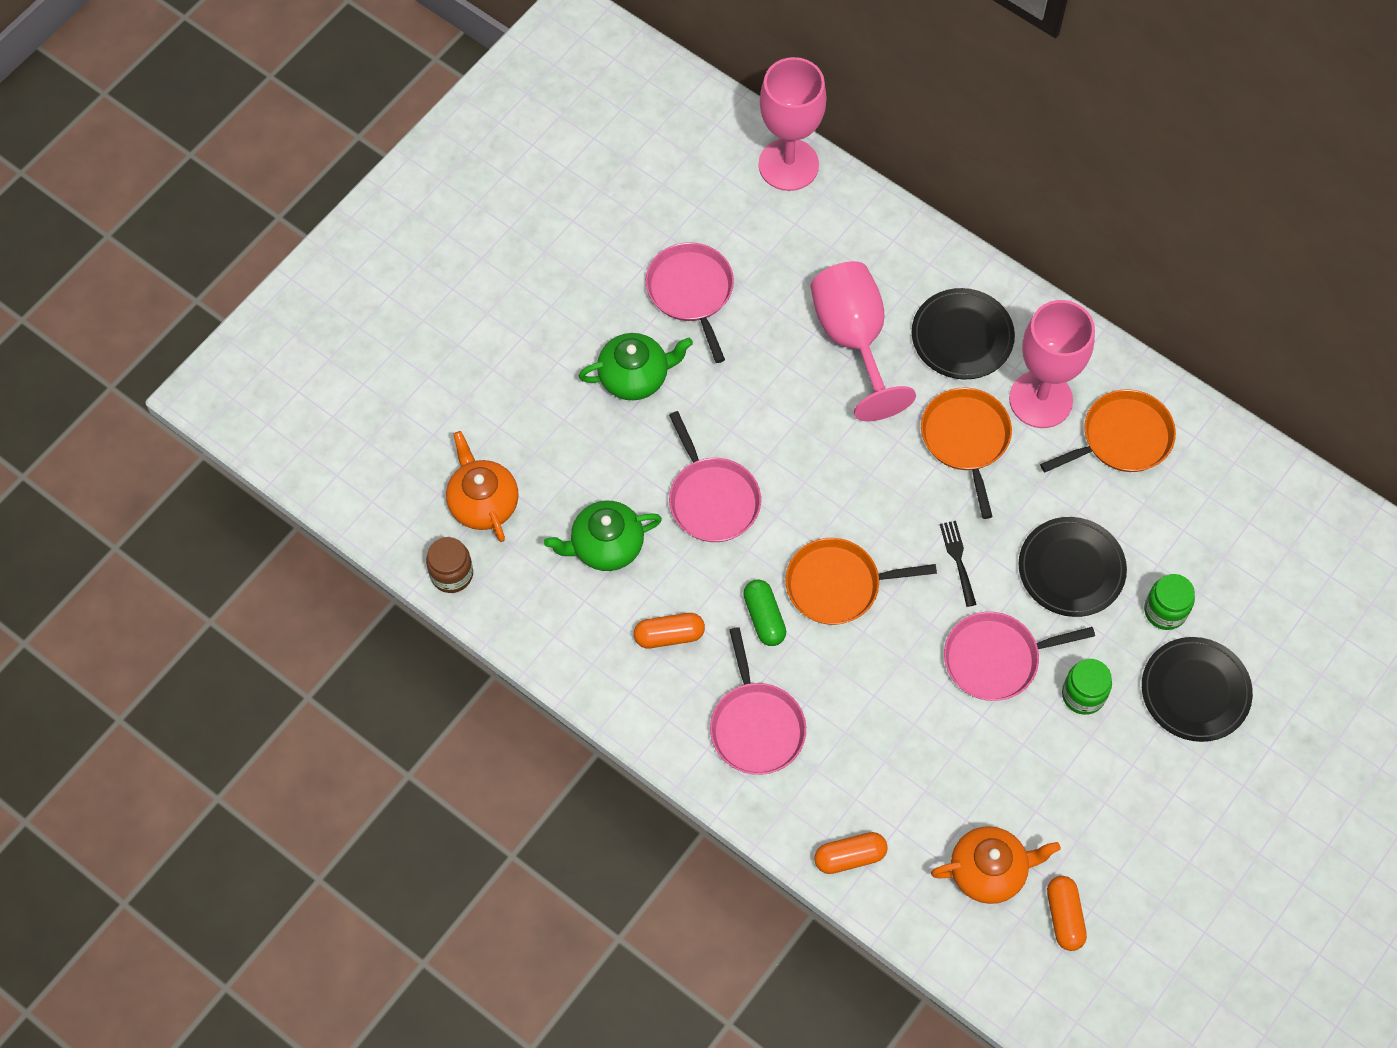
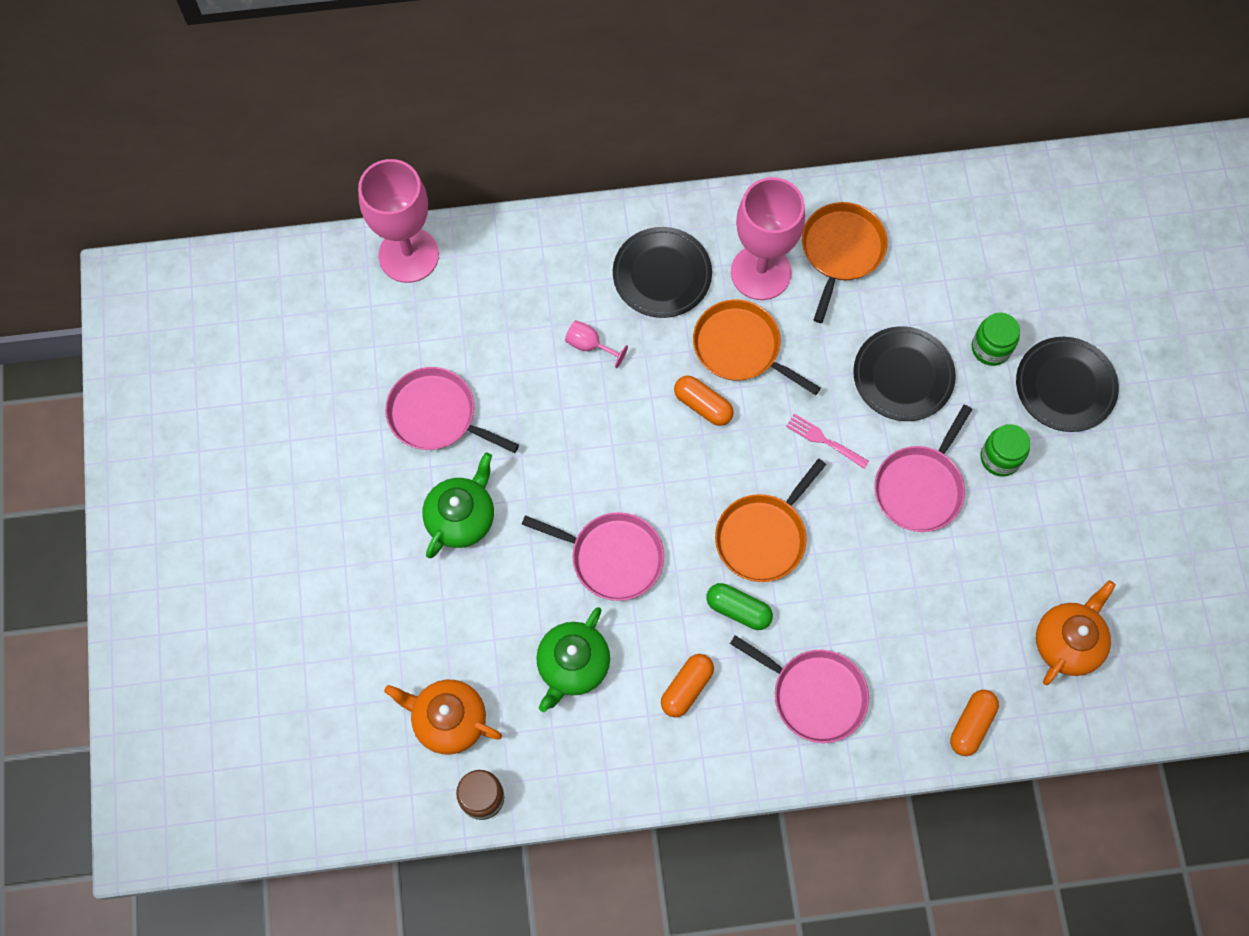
camera: 45 degrees left, 5 degrees up
pink goblet [811,261,916,421] -> pink goblet [565,320,628,368], size x0.40
black fork [940,521,977,607] -> pink fork [786,414,869,469]
orange capsule [1047,876,1087,951] -> orange capsule moved to [674,376,734,426]

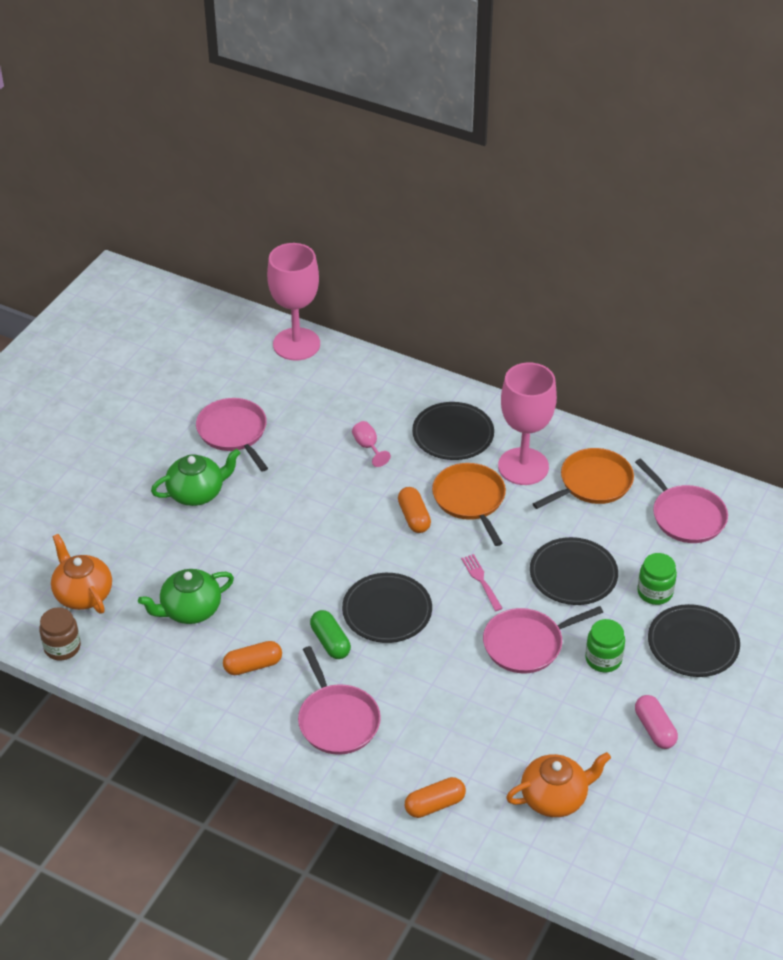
camera: 35 degrees right, 25 degrees down
pink pan [522,512,664,601] -> pink pan moved to [635,458,728,543]
orange pan [715,459,826,582] -> black plate [342,573,432,643]
none -> pink capsule [635,695,678,749]

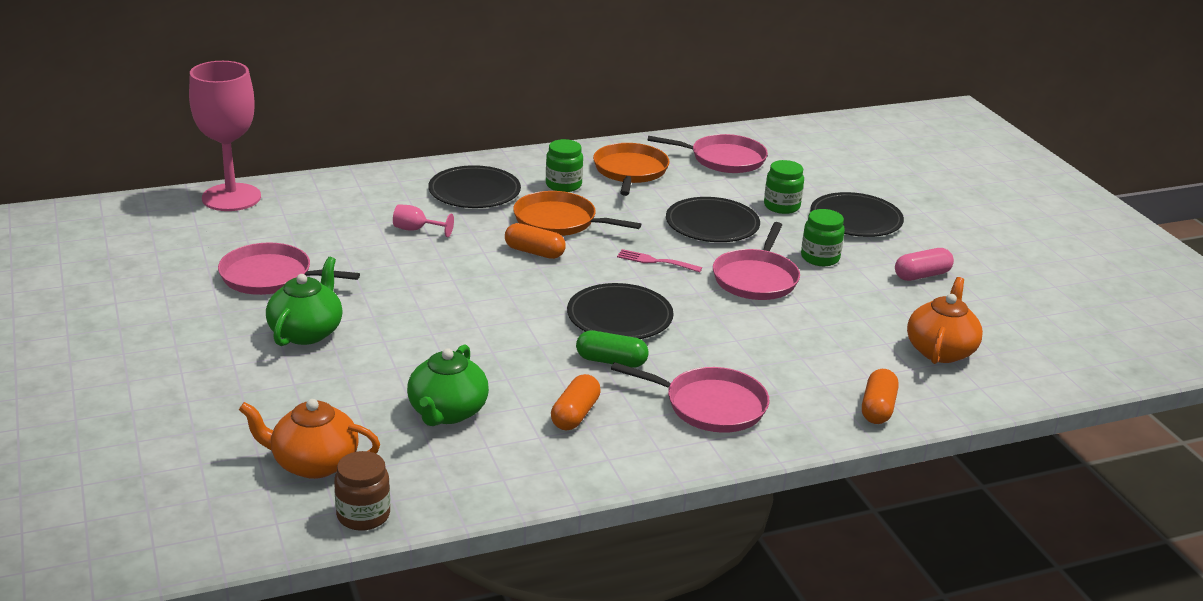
camera: 50 degrees left, 15 degrees down
pink goblet [498,362,557,485] -> green jar [546,139,583,192]
pink capsule [635,695,678,749] -> pink capsule turned 45 degrees counterclockwise [895,248,954,281]

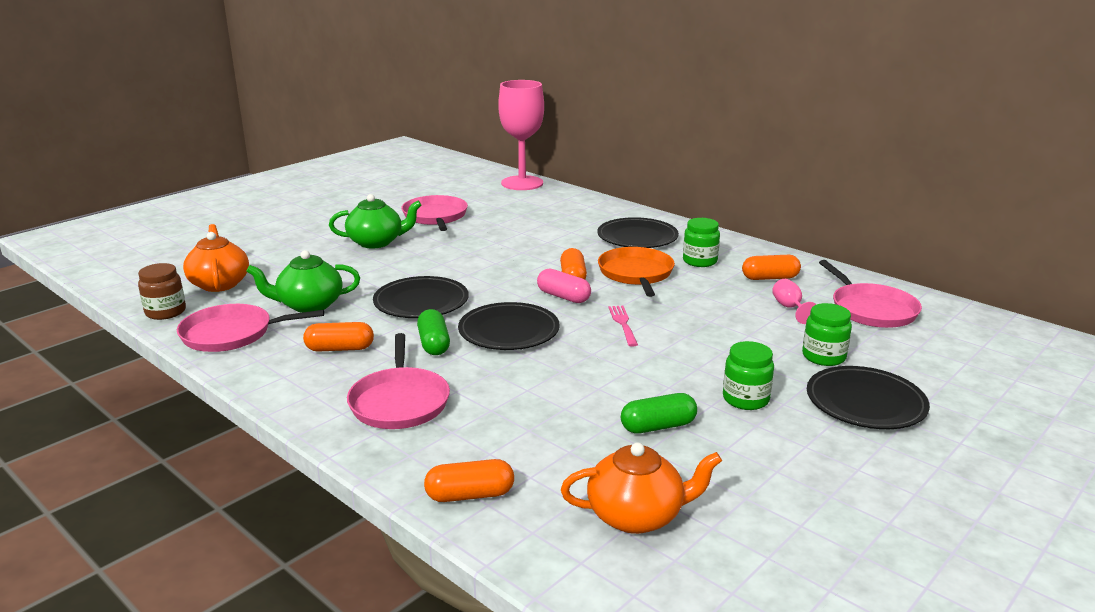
camera: 65 degrees right, 5 degrees down
pink goblet [393,204,454,237] -> pink goblet moved to [772,279,816,324]
orange pan [593,143,670,196] -> orange capsule [742,255,801,280]
black plate [666,197,760,242] -> black plate moved to [373,276,469,318]
pink pan [713,222,800,300] -> pink pan moved to [177,304,324,352]
pink capsule [895,248,954,281] -> pink capsule moved to [537,269,591,303]
none -> green capsule [621,393,697,434]

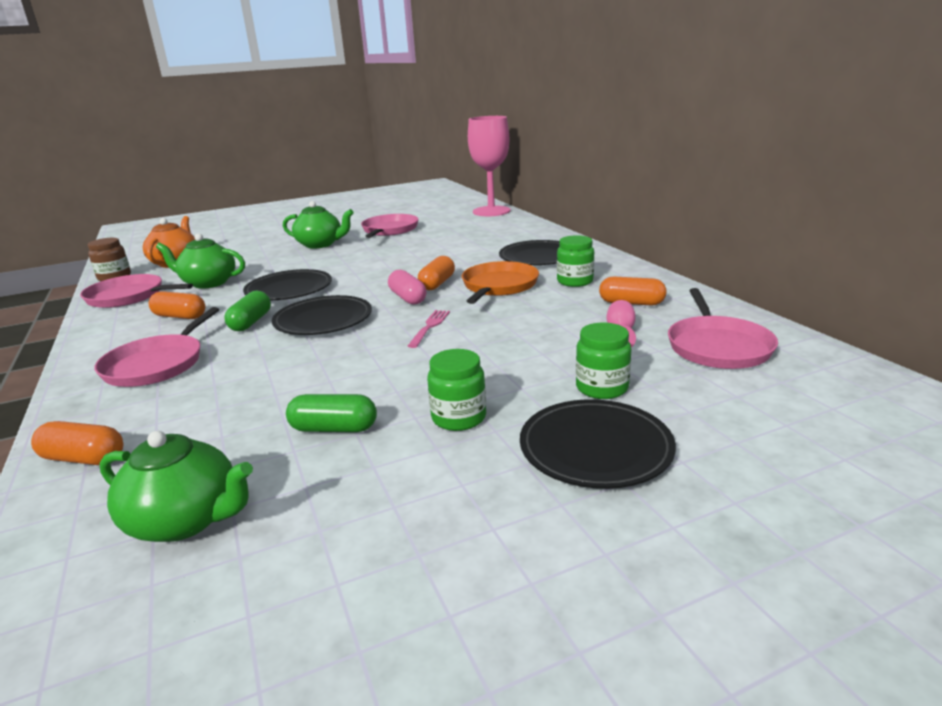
camera: 25 degrees right, 0 degrees up
orange teapot [561,442,722,534] -> green teapot [99,431,253,542]

